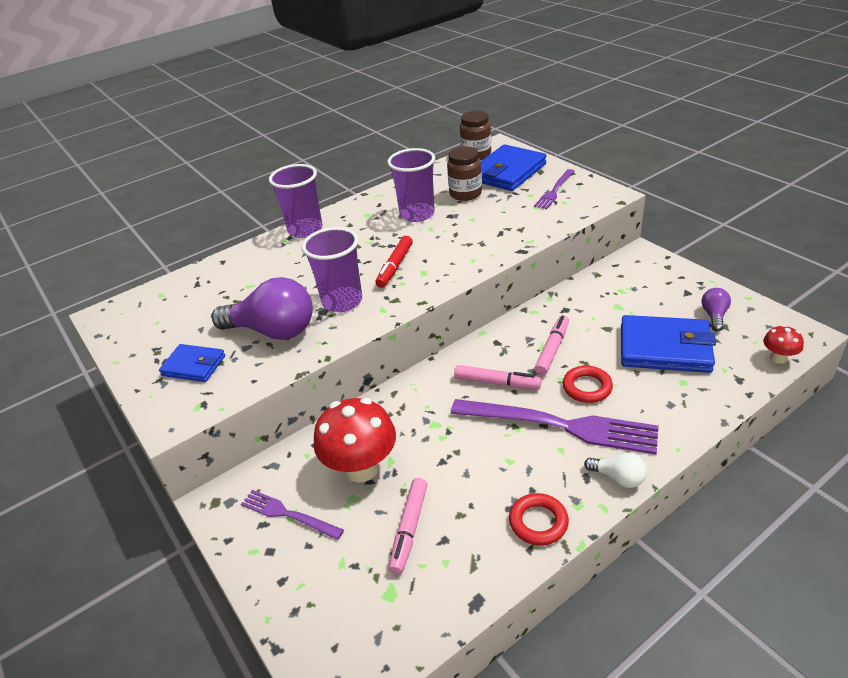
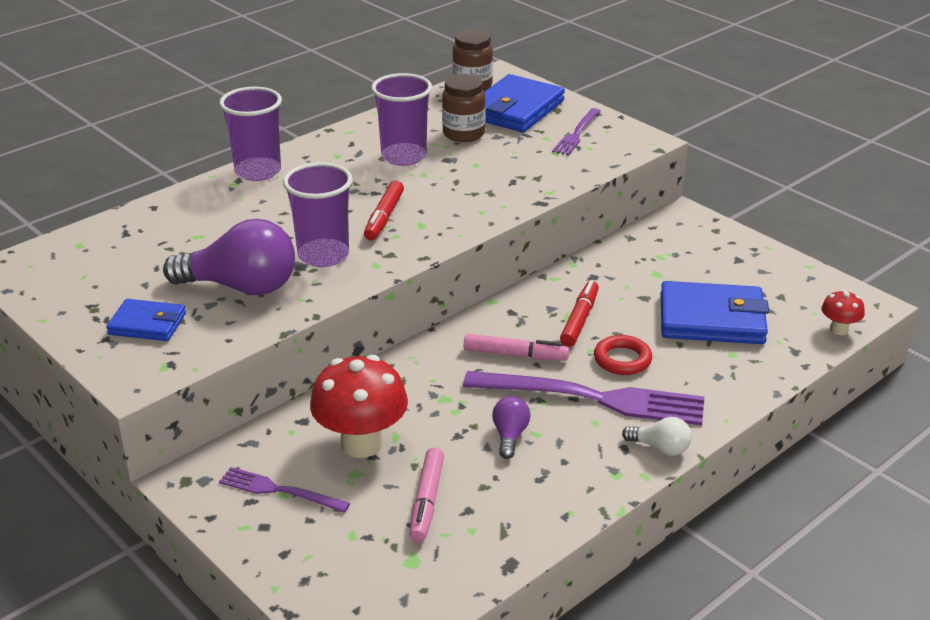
camera: 10 degrees left, 5 degrees down
red ring [509,493,569,546] -> none
pink marker [534,315,569,375] -> red marker [560,280,599,347]
purple light bulb [702,288,731,332] -> purple light bulb moved to [492,396,530,459]

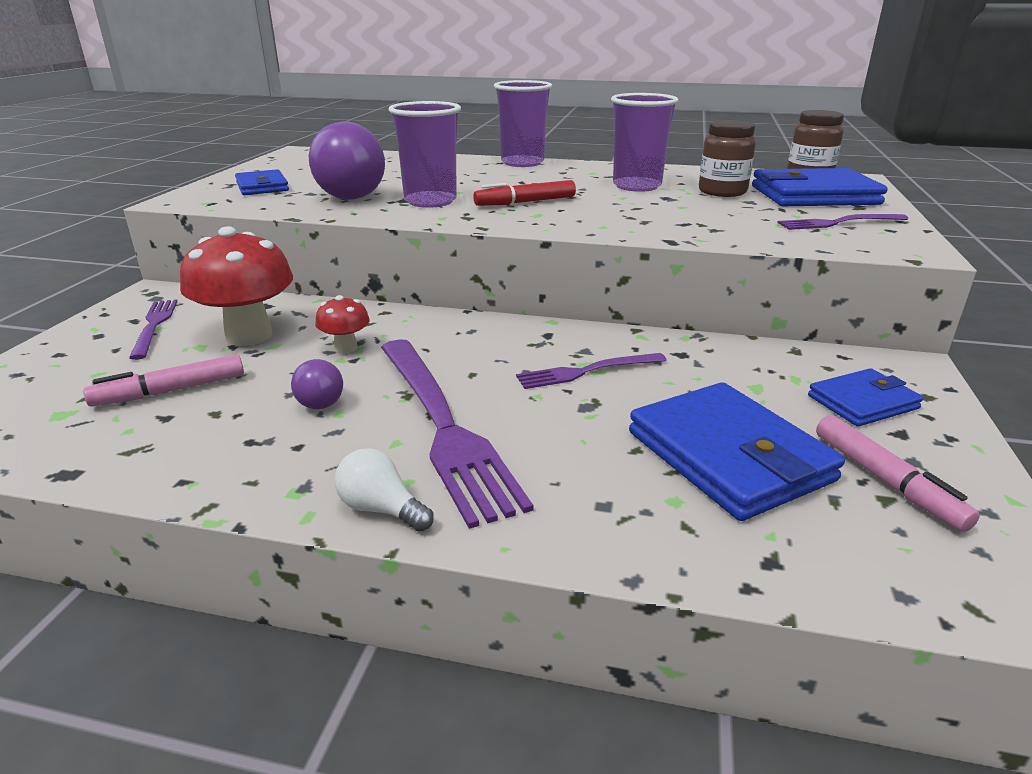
camera: 55 degrees right, 5 degrees down
pink marker [464,334,569,361] -> pink marker moved to [816,415,980,532]
purple light bulb [492,396,530,459] -> purple light bulb turned 105 degrees clockwise [291,359,343,409]
red marker [560,280,599,347] -> purple fork [516,353,667,389]
red ring [594,335,652,375] -> none
white light bulb [622,417,692,456] -> white light bulb turned 135 degrees clockwise [334,448,434,532]
red mushroom [821,290,865,335] -> red mushroom moved to [315,295,369,354]
none -> blue wallet [808,368,923,427]

